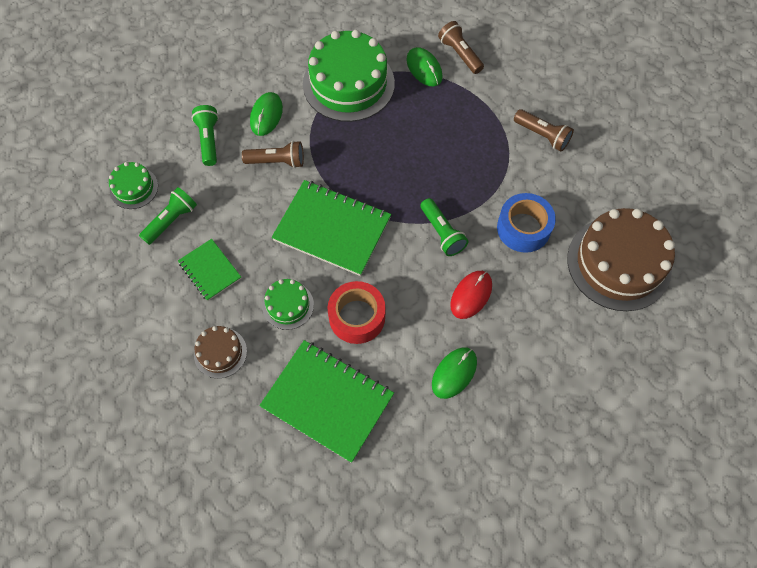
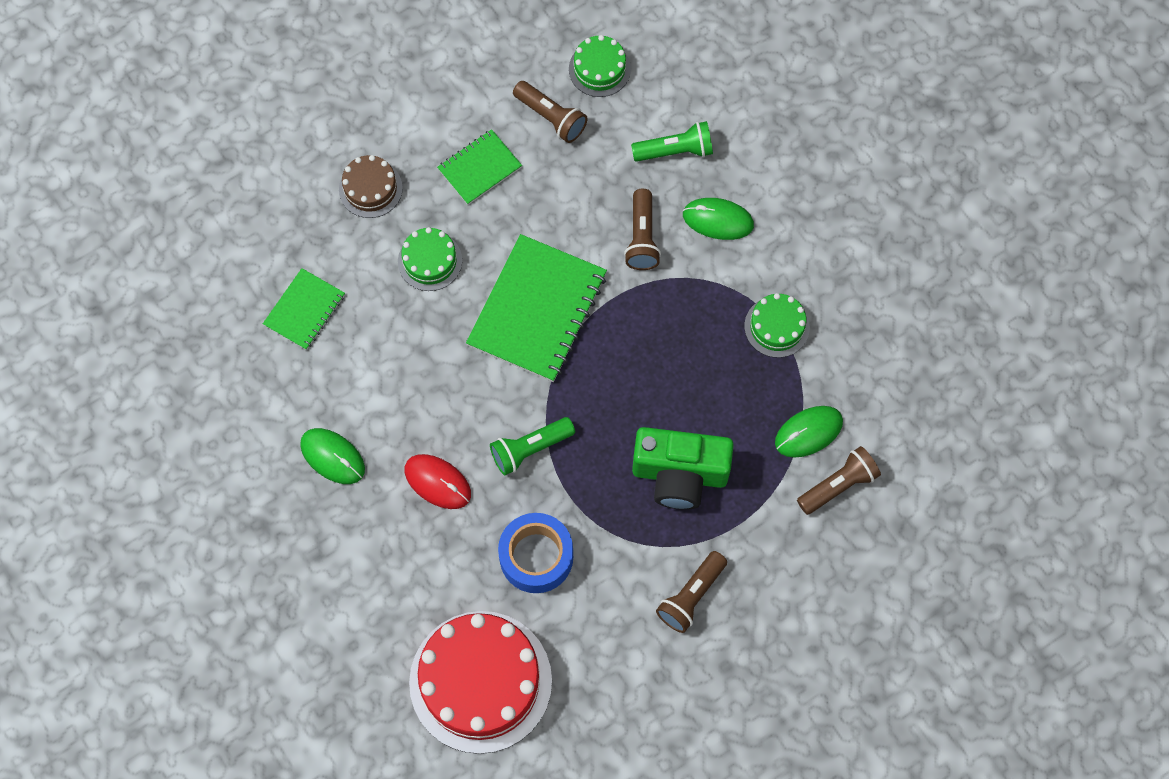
camera: 90 degrees right, 5 degrees up
green flashlight [139,187,197,245] -> brown flashlight [513,81,587,143]
green notebook [259,340,394,463] -> green notebook [263,268,345,350], size x0.54
green cake [303,30,395,122] -> green cake [744,293,810,358], size x0.49
red tape [327,281,386,344] -> none
brown cake [567,208,675,311] -> red cake [409,611,552,754]
none -> green camera [632,427,734,510]

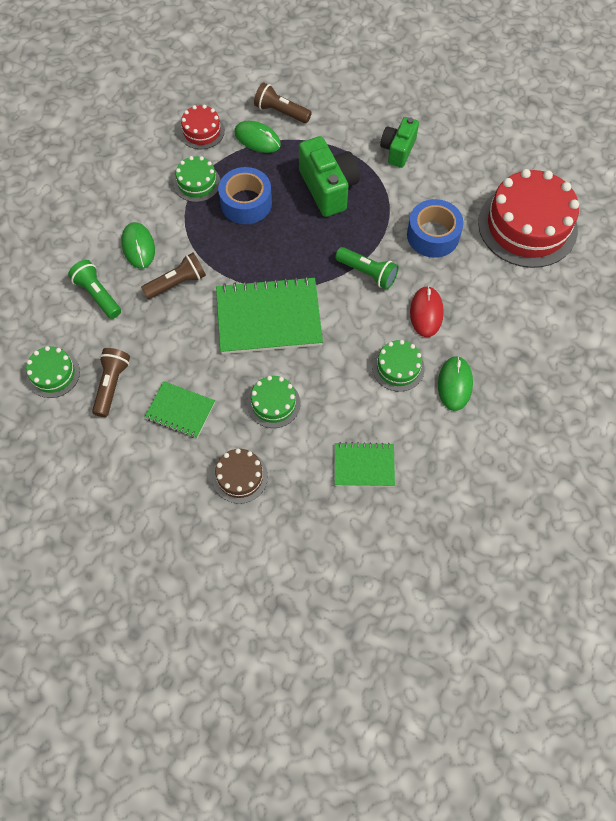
camera: 120 degrees left, 5 degrees down
brown flashlight [656,551,727,633] -> green camera [380,117,419,168]
none -> red cake [179,105,225,149]
none -> blue tape [218,167,272,224]
none -> green cake [372,340,425,392]

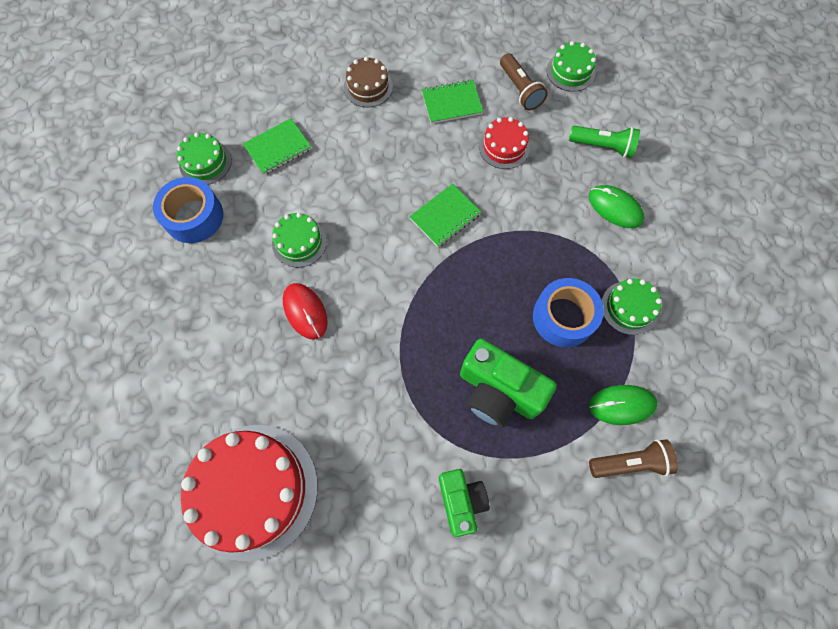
camera: 145 degrees right, 5 degrees up
brown flashlight [141,253,206,299] -> none
red cake [179,105,225,149] -> red cake moved to [479,117,530,169]
green notebook [216,276,323,354] -> green notebook [409,184,481,247], size x0.54
green cake [247,376,300,428] -> green cake moved to [177,133,232,185]
green flashlight [335,247,399,289] -> none
blue tape [407,199,464,258] -> blue tape moved to [153,177,223,243]
green mouse [438,356,473,411] -> none

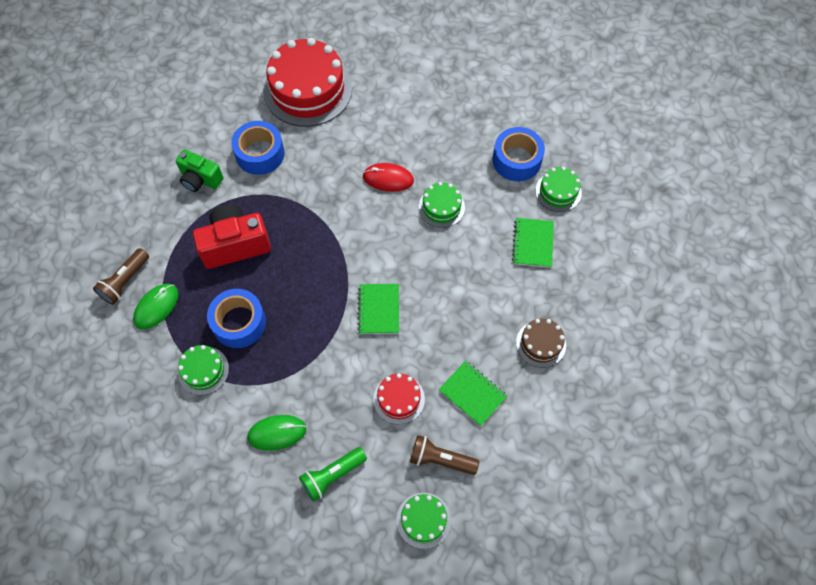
camera: 130 degrees right, 5 degrees down
green notebook [422,80,484,124] -> green notebook turned 75 degrees counterclockwise [439,361,507,426]
green camera [460,338,557,428] -> red camera [193,205,271,269]
none -> blue tape [231,121,285,175]

